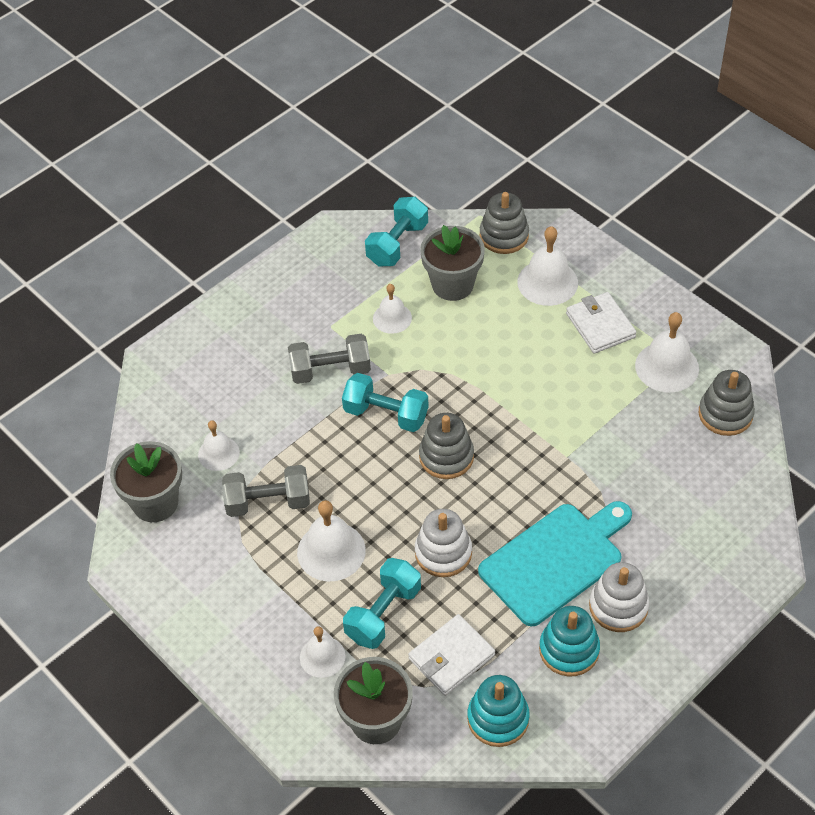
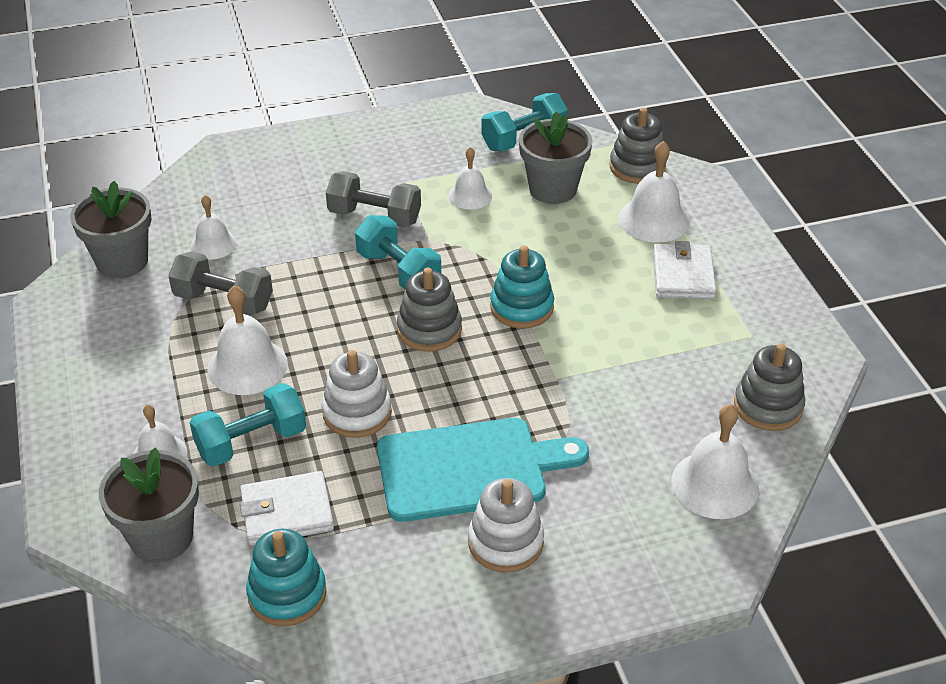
camera: 25 degrees right, 10 degrees down
turquoise stacking toy [539,606,600,677] -> turquoise stacking toy moved to [490,245,554,329]
white bell [635,312,699,392] -> white bell moved to [671,404,759,519]

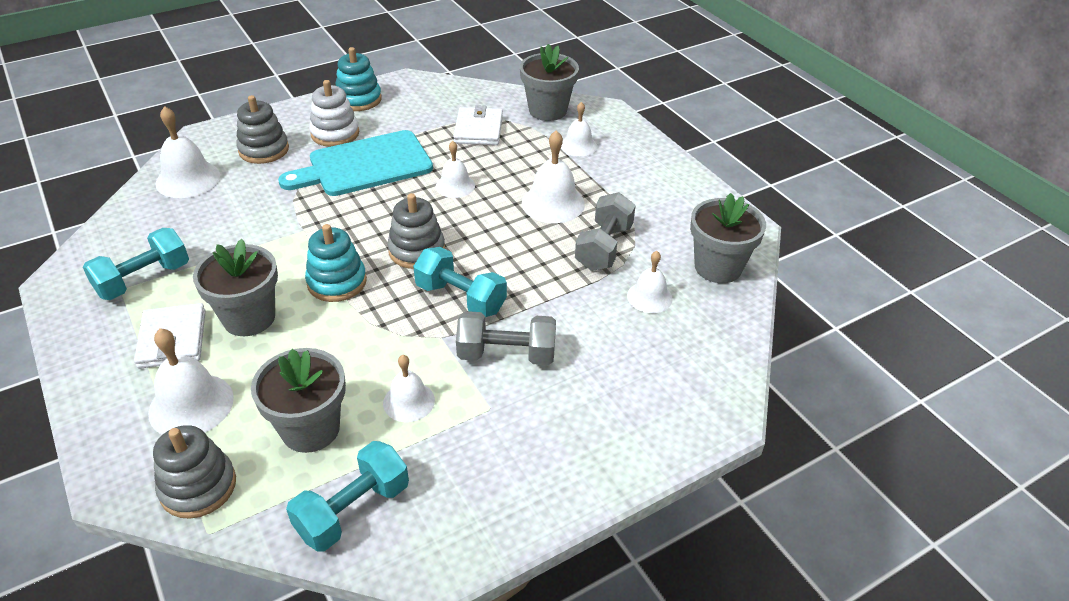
camera: 165 degrees right, 0 degrees up
grey dumbbell [168,251,273,316] -> grey dumbbell turned 75 degrees counterclockwise [575,192,636,271]
turquoise dumbbell [190,383,306,466] -> turquoise dumbbell moved to [83,228,189,300]
white wallet [240,471,334,546] -> white wallet turned 60 degrees counterclockwise [453,105,503,145]
turquoise stacking toy [246,529,327,626] -> turquoise stacking toy moved to [336,47,382,111]
white stacking toy [322,350,392,438] -> white bell [436,141,475,198]
grey stacking toy [734,343,805,431] -> grey stacking toy moved to [236,95,289,164]
none -> grey flower pot [193,239,278,336]

